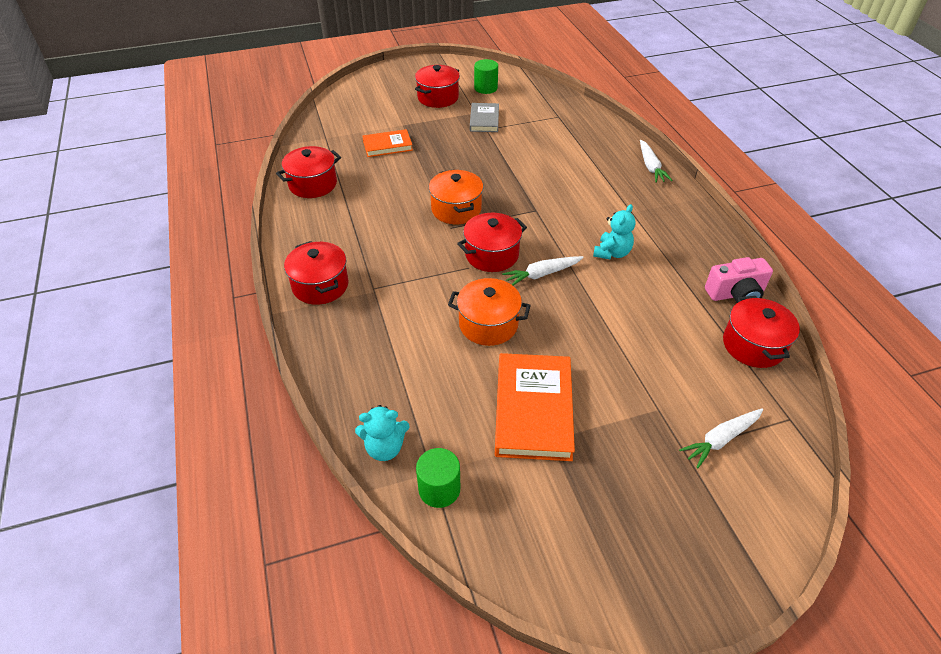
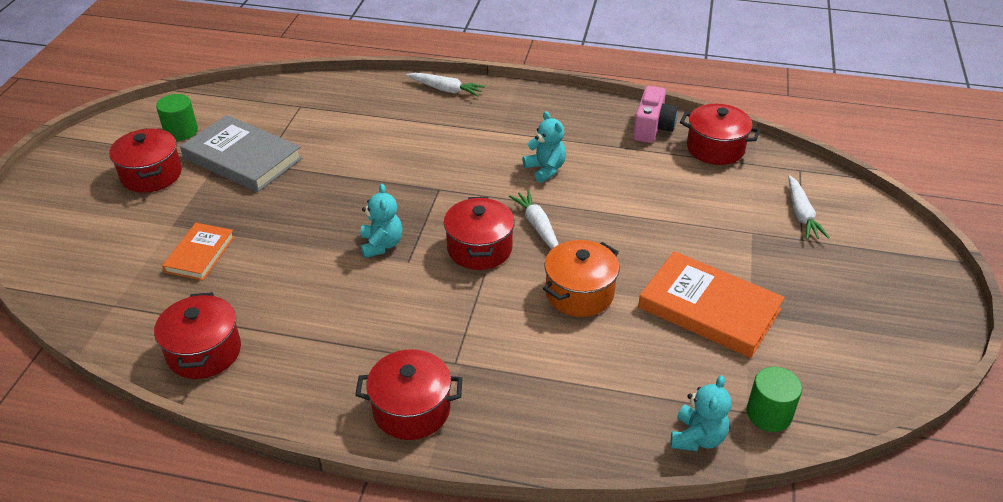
camera: 60 degrees left, 5 degrees down
orange pot [429,169,483,224] -> turquoise teddy bear [360,184,403,258]
grey book [470,103,499,132] -> grey book [180,115,302,192], size x1.72
white carrot [502,256,584,286] -> white carrot turned 150 degrees clockwise [509,190,559,249]

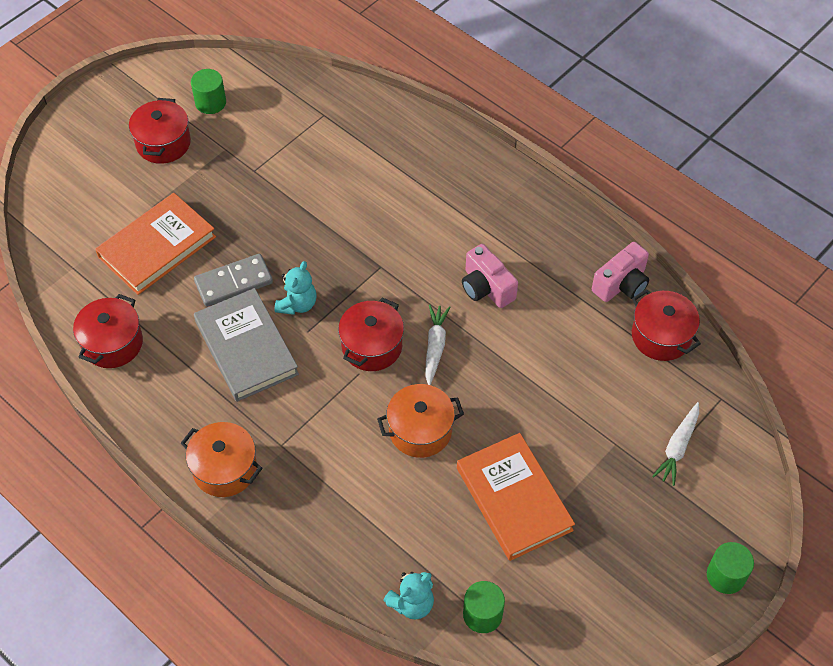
camera: 30 degrees right, 15 degrees up
orange book [162,223,235,281] -> orange book [95,193,216,295], size x1.72
grey book [180,115,302,192] -> grey book moved to [194,288,299,402]
red pot [355,349,463,440] -> orange pot [181,422,263,497]
white carrot [406,73,485,97] -> none
turquoise teddy bear [522,111,566,183] -> pink camera [462,244,518,308]
none -> grey domino [194,254,273,307]
none -> green cylinder [707,542,754,594]

